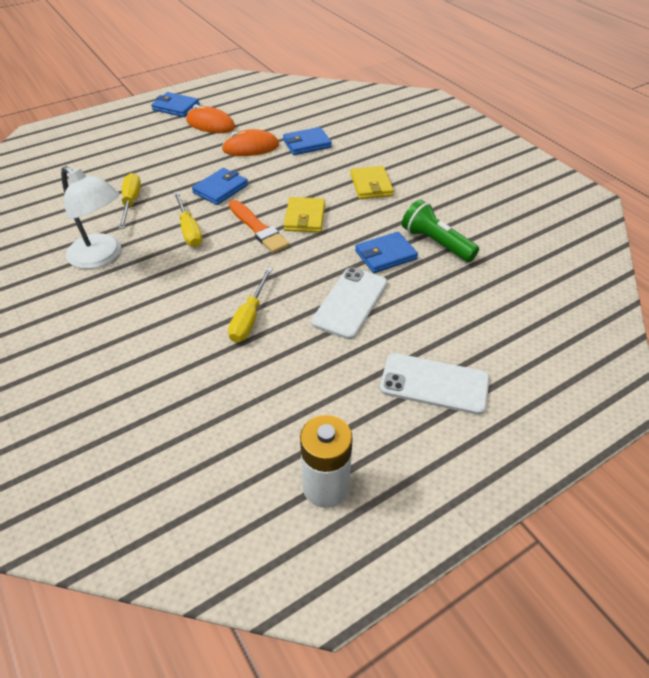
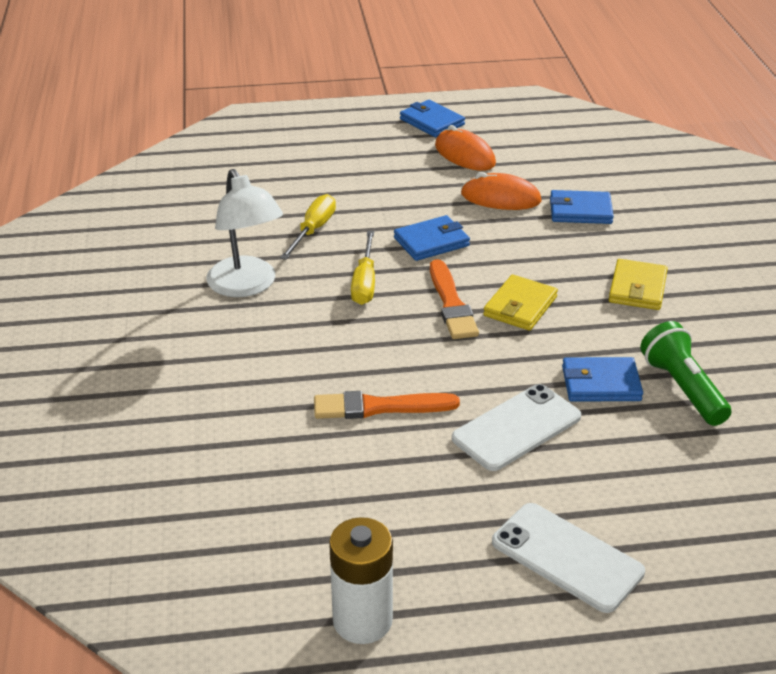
camera: 25 degrees right, 10 degrees down
yellow screwdriver [228,268,273,343] -> orange brush [314,391,460,419]

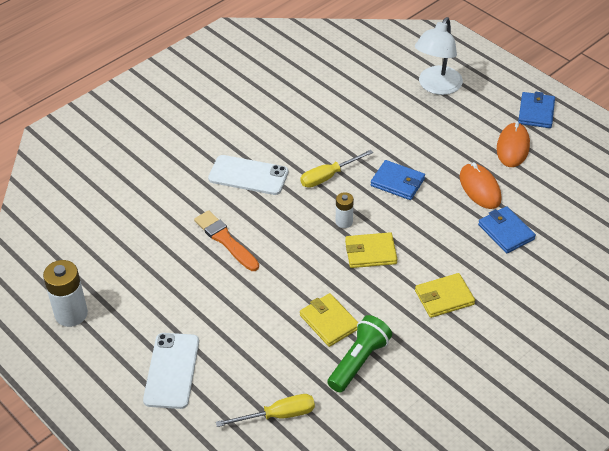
camera: 55 degrees right, 10 degrees up
white lamp [206,169,283,297] -> white lamp moved to [415,17,463,95]
yellow screwdriver [280,194,336,260] -> yellow screwdriver moved to [216,394,315,427]
orange brush [430,259,479,339] -> white battery [336,192,354,228]
white phone [452,384,581,471] -> white phone moved to [208,155,288,195]
blue wallet [562,357,643,402] -> yellow wallet [300,293,358,347]

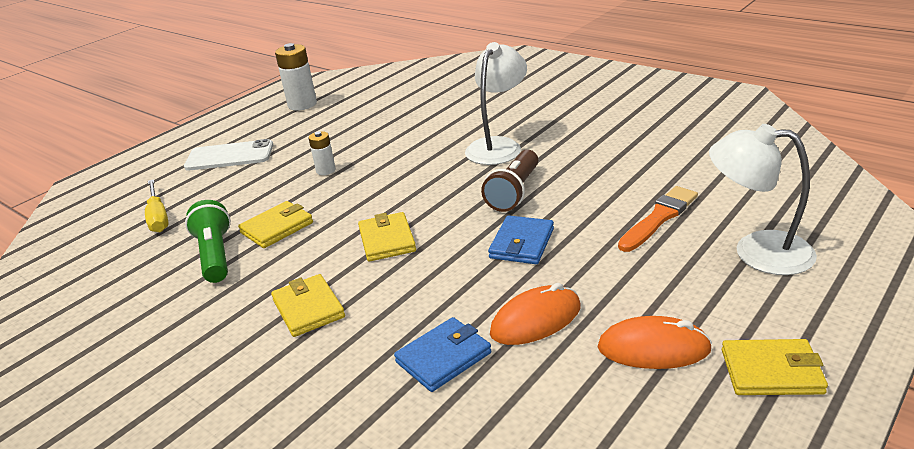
camera: 85 degrees right, 15 degrees down
orange brush [194,210,259,271] -> orange brush moved to [618,186,698,252]
white phone [208,155,288,195] -> white lamp [465,42,527,165]
yellow screwdriver [300,150,373,188] -> brown flashlight [481,149,538,212]
green flashlight [327,315,392,393] -> green flashlight turned 135 degrees counterclockwise [185,200,231,283]
white battery [336,192,354,228] -> white battery moved to [308,131,336,175]
blue wallet [518,92,555,128] -> yellow wallet [722,339,828,395]

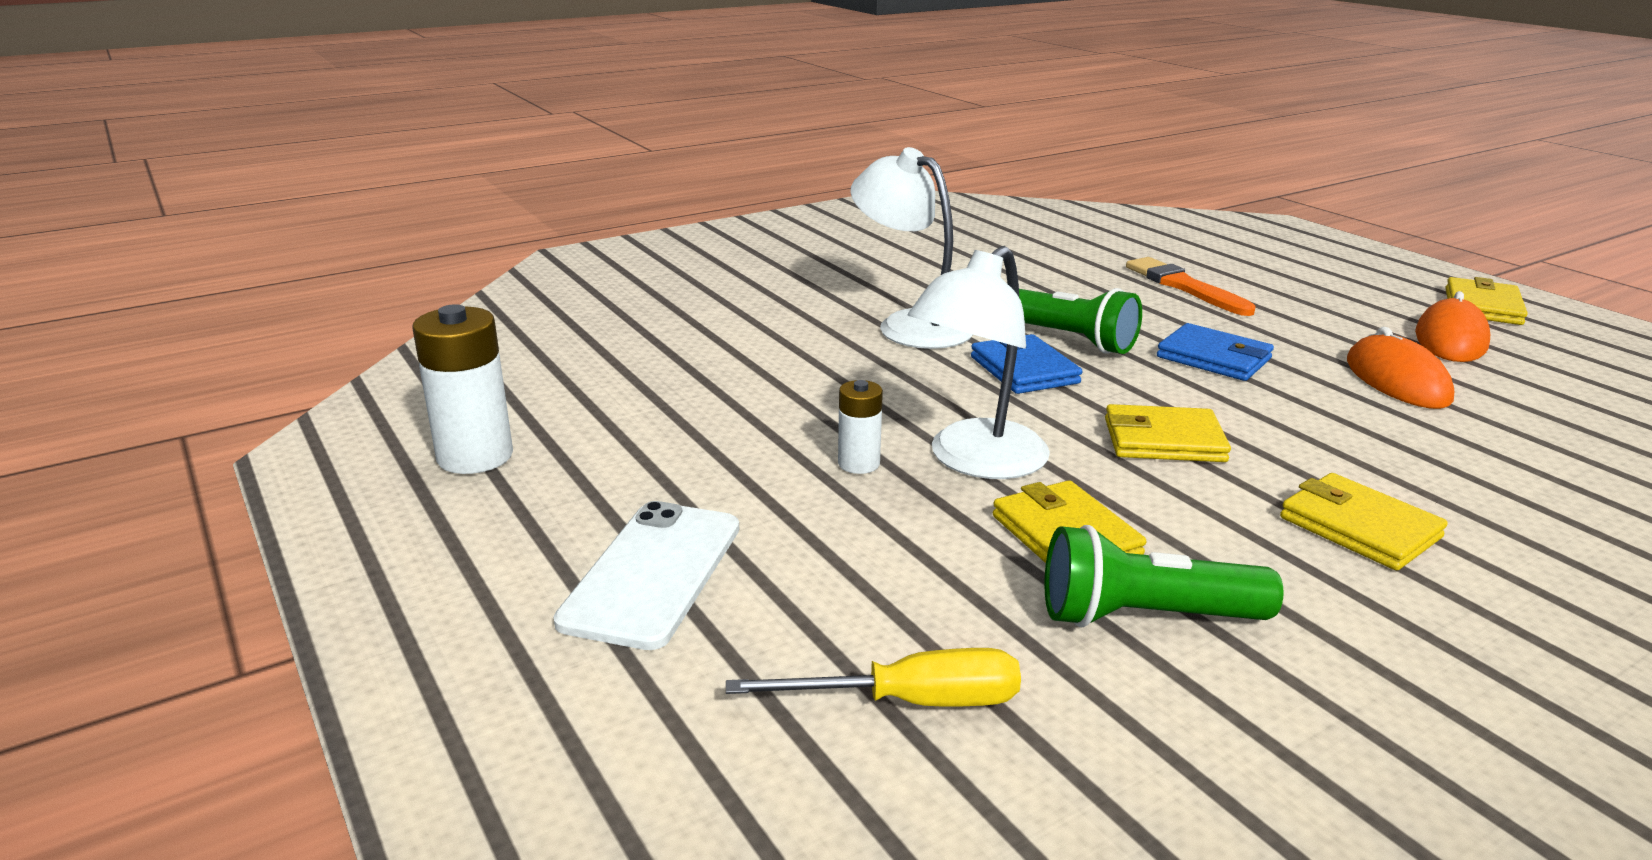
camera: 75 degrees left, 5 degrees down
yellow wallet [271,274,345,337] -> yellow wallet turned 60 degrees clockwise [1280,473,1448,570]
blue wallet [394,317,491,392] -> blue wallet moved to [971,334,1082,394]
brown flashlight [481,149,538,212] -> green flashlight [1019,288,1142,354]
white lamp [709,124,817,275] -> white lamp moved to [908,246,1050,479]

